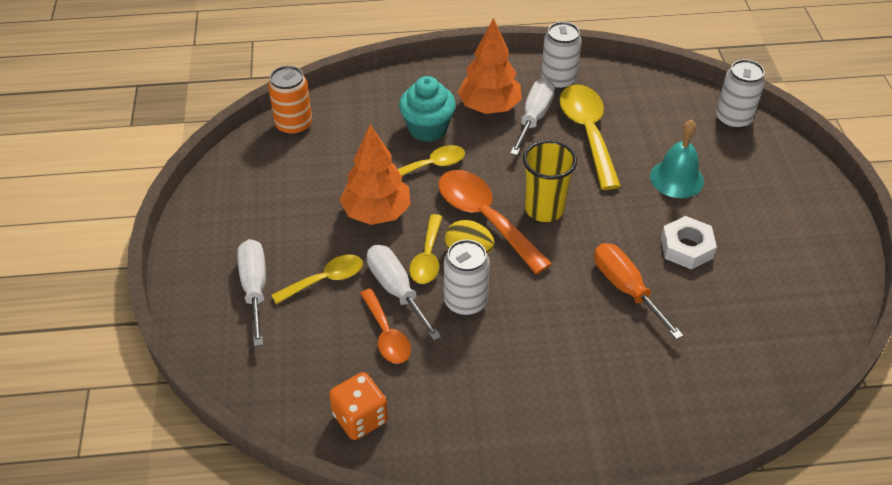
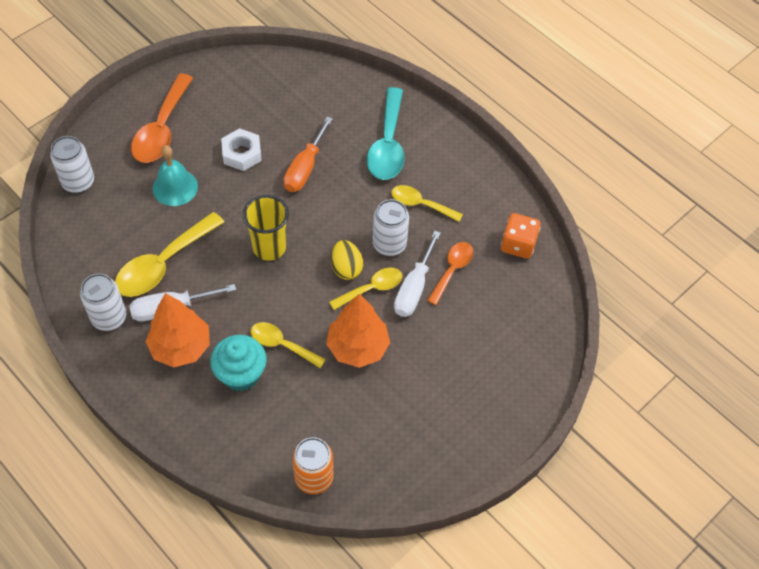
camera: 130 degrees left, 10 degrees up
white screwdriver [237,239,266,347] -> none
yellow spoon [271,255,363,304] -> yellow spoon moved to [391,185,463,222]
orange spoon [438,170,552,274] -> orange spoon moved to [131,74,193,163]
none -> turquoise spoon [367,87,405,180]

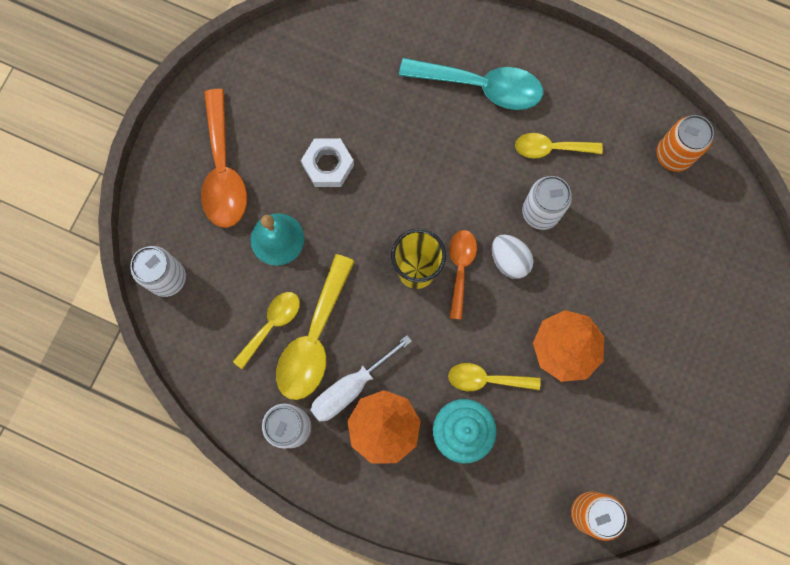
camera: 20 degrees left, 20 degrees up
orange screwdriver [284,117,333,192] -> none
yellow spoon [329,267,402,310] -> yellow spoon moved to [233,292,300,369]
yellow egg [331,240,363,280] -> white egg [492,234,533,279]
turquoise spoon [367,87,405,180] -> turquoise spoon turned 60 degrees counterclockwise [399,58,543,110]
white screwdriver [394,231,441,317] -> none
orange spoon [427,242,473,305] -> orange spoon moved to [449,230,477,320]
orange dice [501,213,541,259] -> orange can [656,115,714,172]

